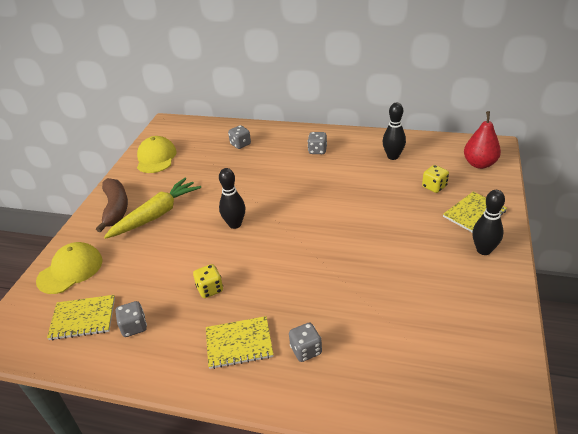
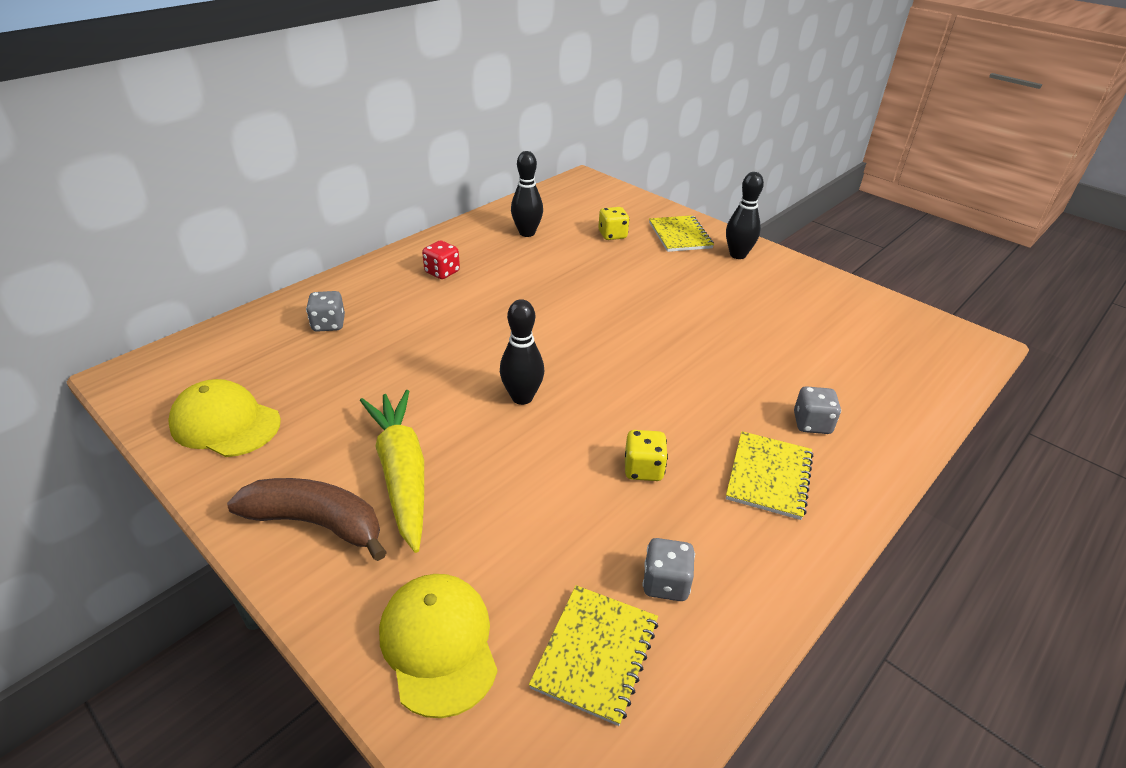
camera: 65 degrees left, 0 degrees up
grey dice [308,132,327,154] -> red dice [422,240,460,279]
red pear [464,111,501,169] -> none

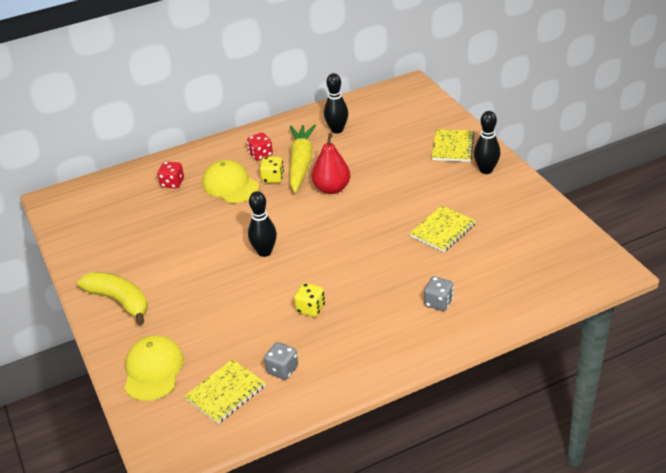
camera: 25 degrees right, 0 degrees up
yellow cap [168,379,281,457] -> yellow cap moved to [202,160,259,203]
brown banana [227,478,387,561] -> yellow banana [77,272,148,325]
grey dice [306,291,345,332] -> red dice [157,161,184,188]
yellow carrot [360,390,424,553] -> yellow carrot moved to [290,125,316,192]
yellow dice [598,207,629,240] -> yellow dice moved to [260,157,284,183]
yellow notebook [726,431,813,520] -> yellow notebook moved to [409,205,476,252]
none -> red pear [312,133,351,194]

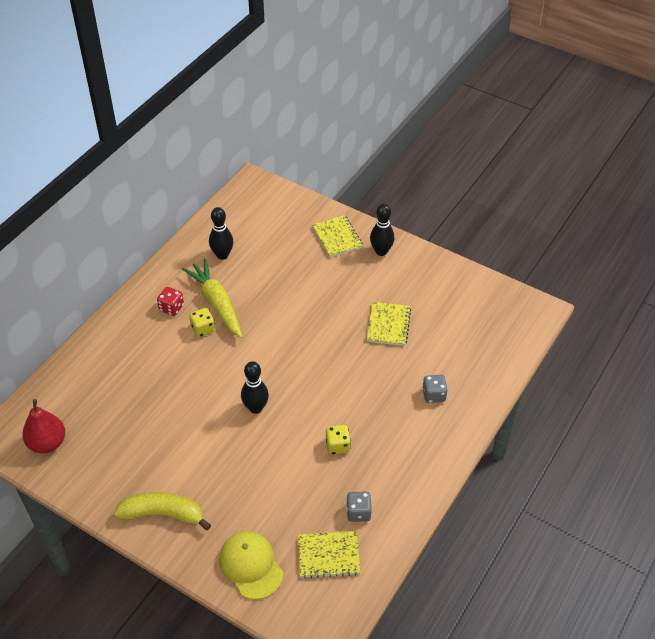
camera: 35 degrees left, 10 degrees up
red dice [157,161,184,188] -> none
yellow notebook [185,359,265,424] -> yellow notebook turned 75 degrees clockwise [298,531,361,578]
yellow cap [202,160,259,203] -> none
red pear [312,133,351,194] -> red pear moved to [22,399,65,453]

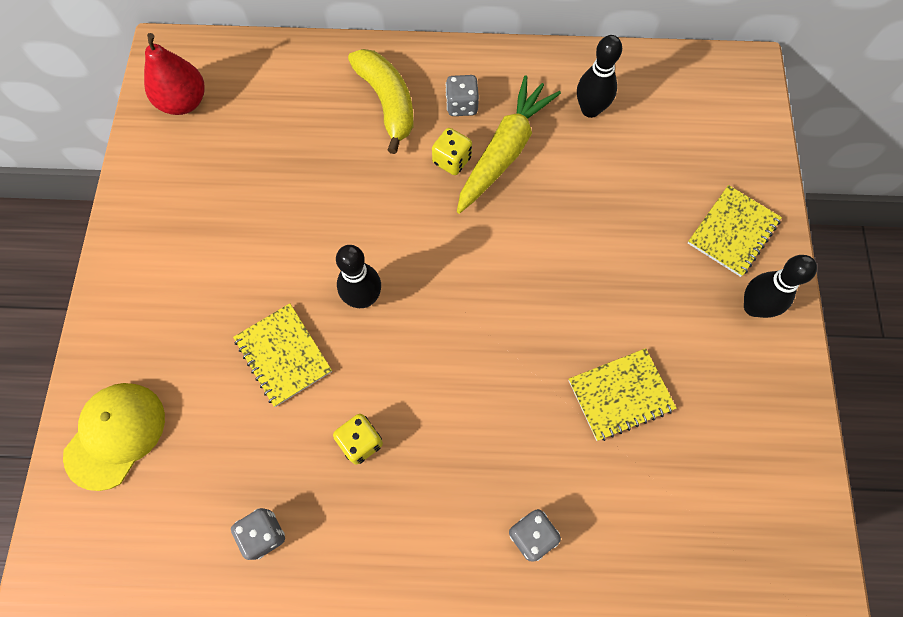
camera: 60 degrees right, 20 degrees up
yellow banana [114,492,211,530] -> yellow banana moved to [348,49,414,154]
red dice [157,287,184,316] -> grey dice [446,75,479,116]
yellow notebook [298,531,361,578] -> yellow notebook moved to [233,303,332,407]

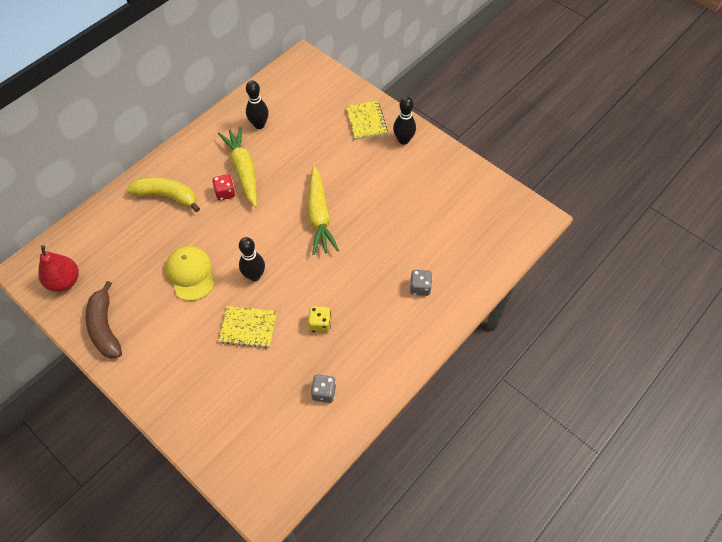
camera: 50 degrees left, 10 degrees down
yellow cap [63,383,165,491] -> yellow cap moved to [165,246,215,301]
yellow dice [432,128,472,175] -> red dice [212,174,236,200]
grey dice [446,75,479,116] -> none
yellow notebook [568,348,677,441] -> none
none -> brown banana [86,281,122,359]
none -> yellow carrot [307,166,339,255]

